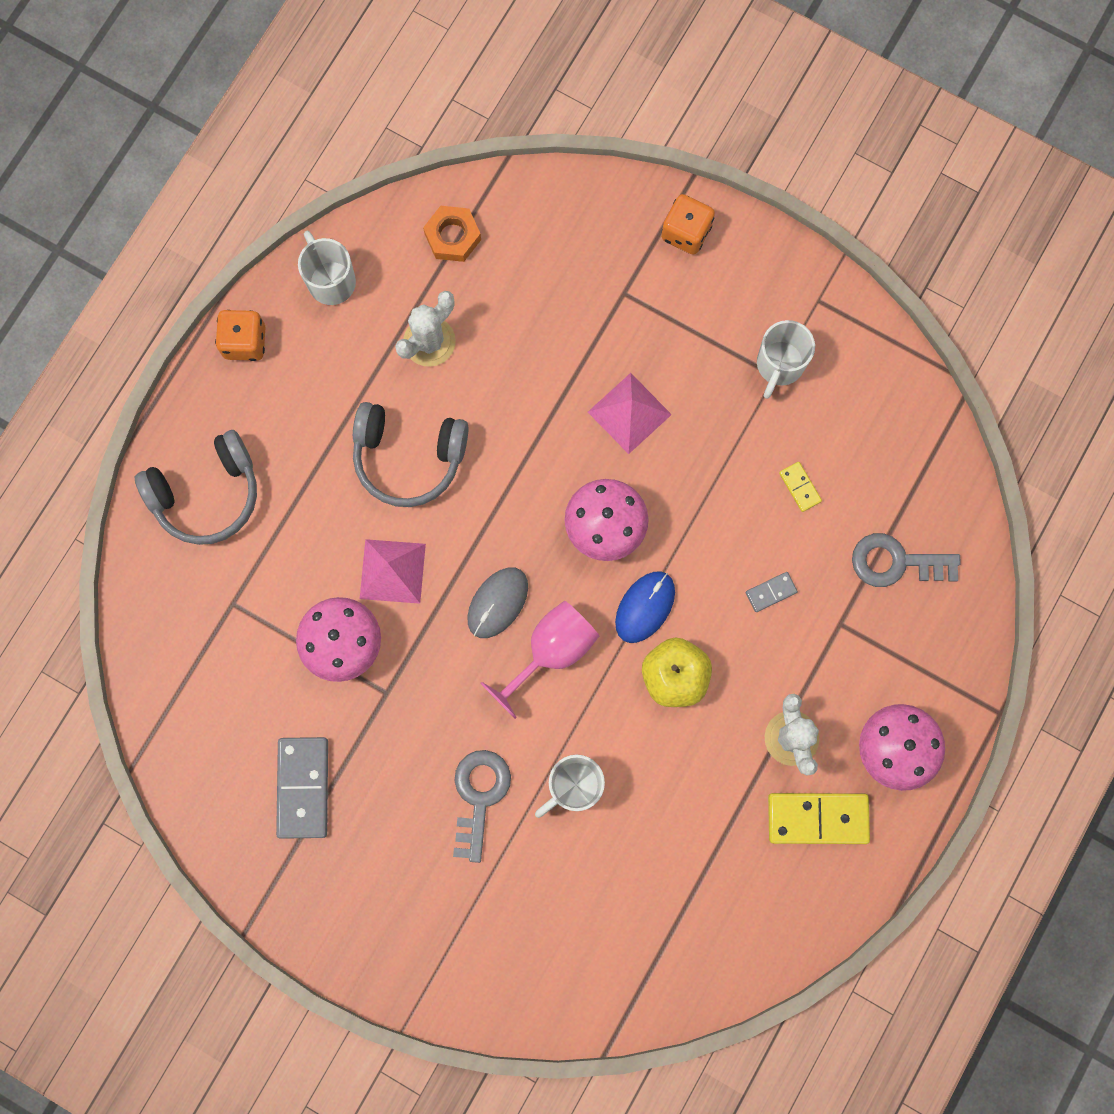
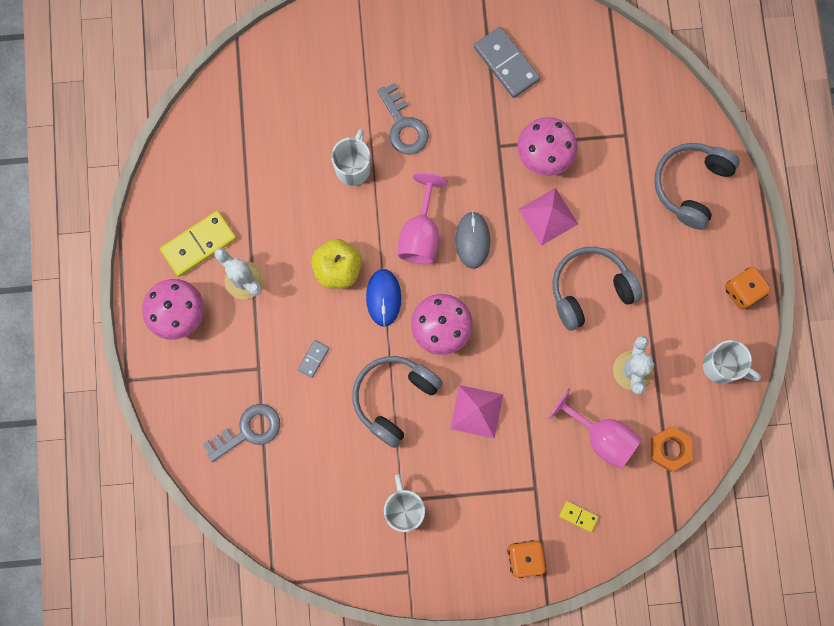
camera: 145 degrees right, 0 degrees up
yellow domino [779,462,822,512] -> yellow domino moved to [559,501,599,532]
none -> grey headphones [352,356,443,448]
none -> pink goblet [548,389,642,469]

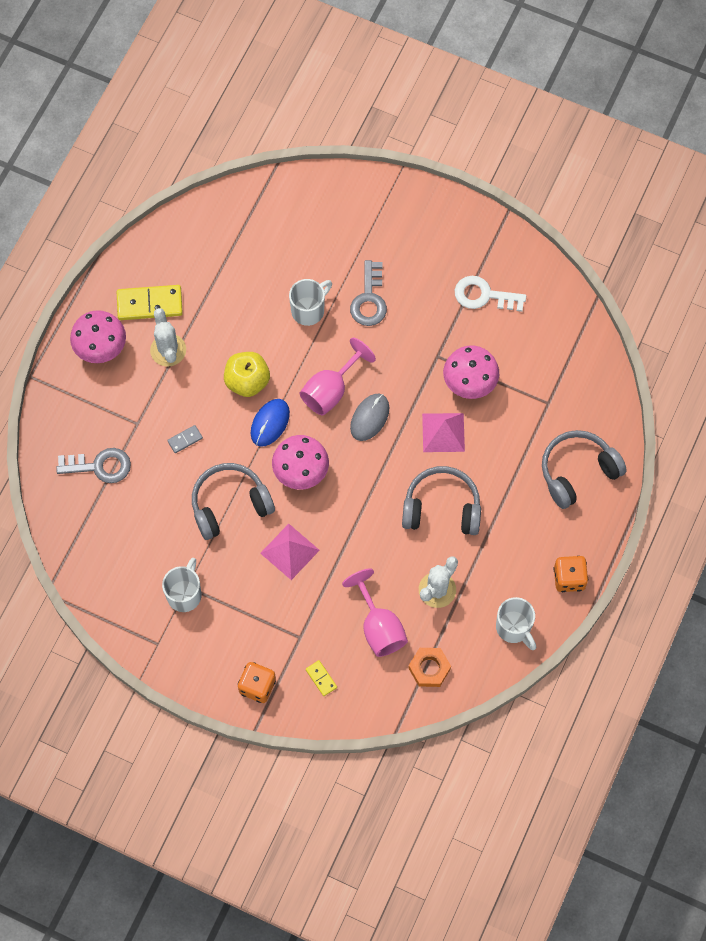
camera: 30 degrees right, 10 degrees down
grey domino [474,27,540,98] -> white key [455,276,526,312]

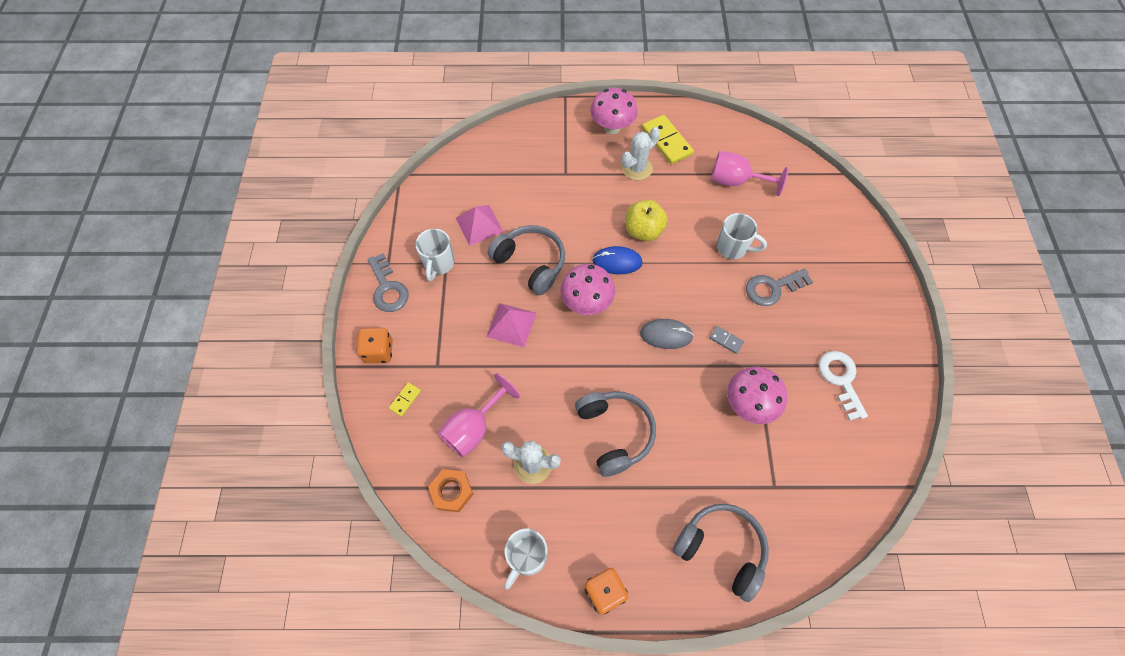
camera: 65 degrees right, 5 degrees down
grey key [56,448,131,483] -> grey key moved to [368,253,409,312]
white mug [162,558,201,612] -> white mug turned 105 degrees clockwise [415,228,455,282]
grey domino [167,425,203,453] -> grey domino moved to [709,326,744,354]
pink goblet [300,338,376,416] -> pink goblet moved to [711,151,788,196]
pink pyramid [422,413,465,452] -> pink pyramid moved to [456,205,503,246]

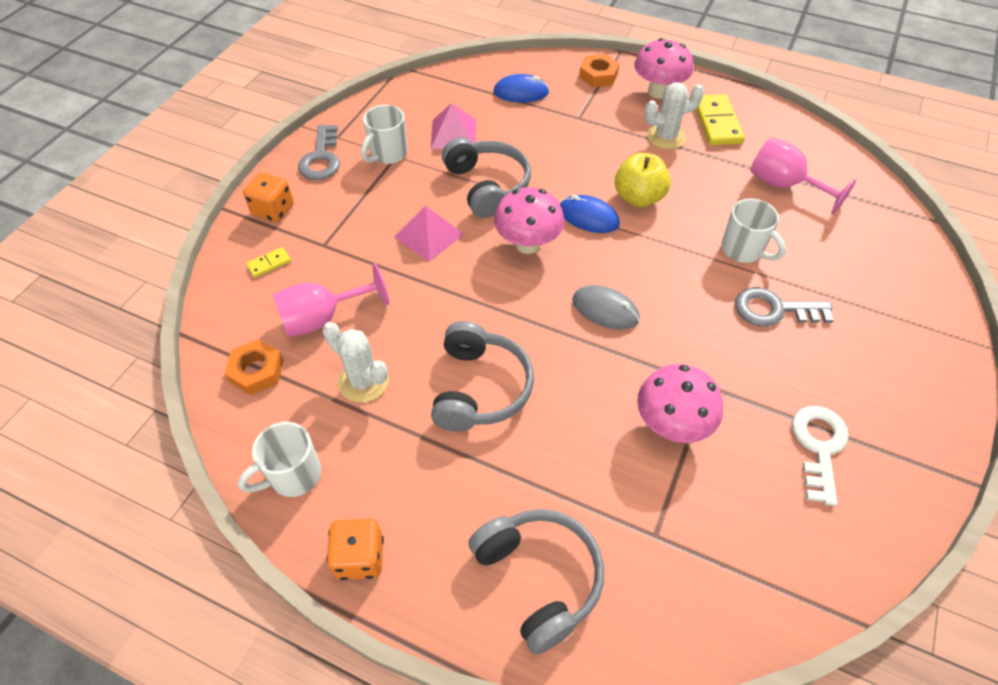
camera: 25 degrees right, 10 degrees down
grey domino [709,326,744,354] -> none
none -> blue mouse [493,74,549,103]
none -> orange nut [579,54,620,87]

